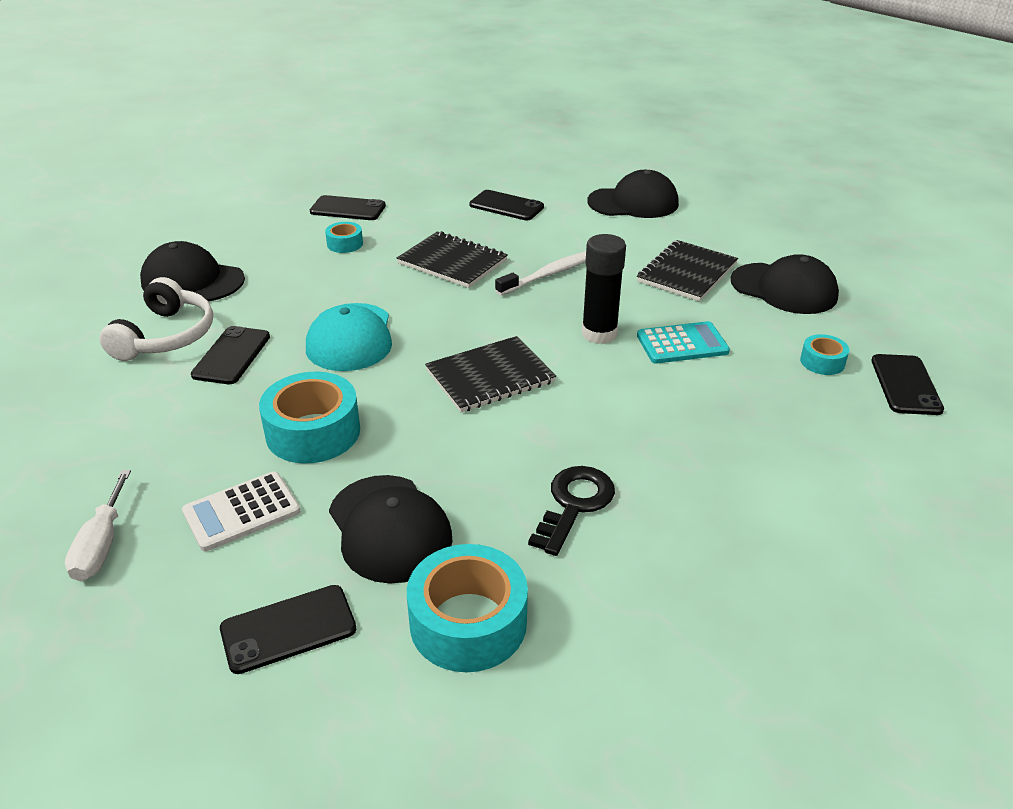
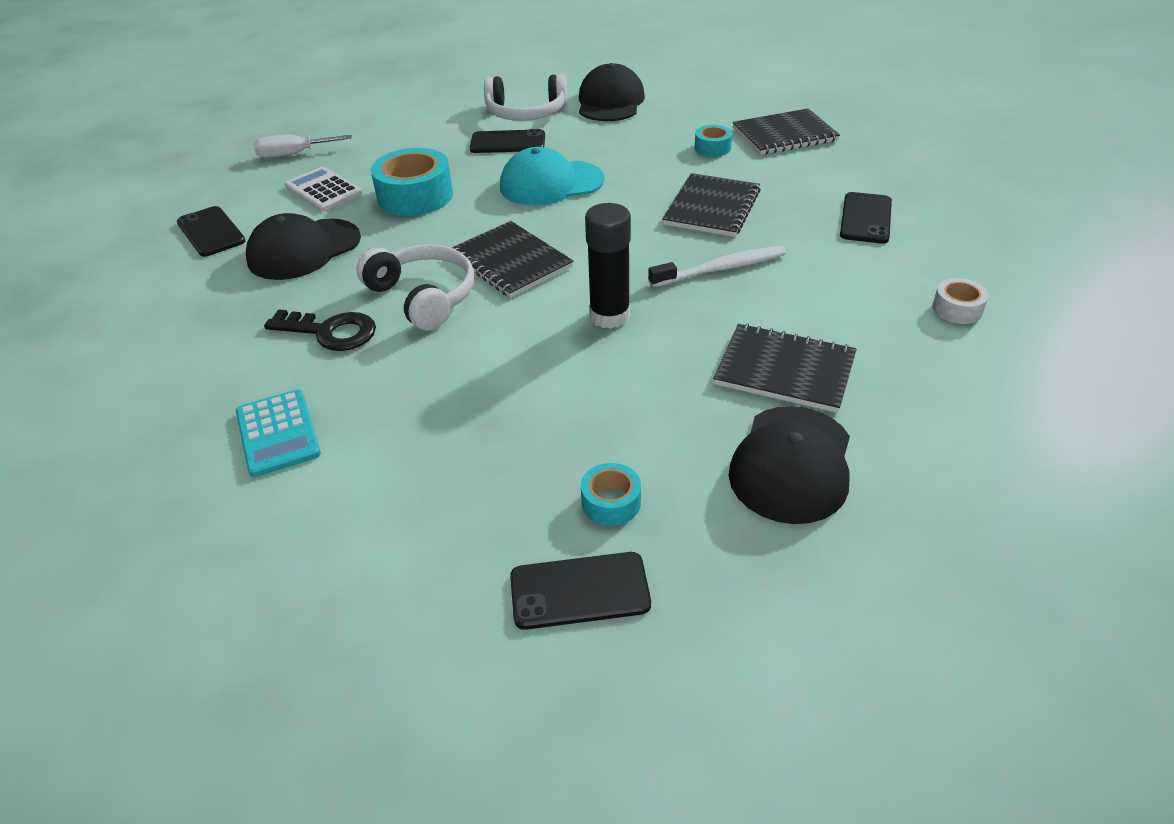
camera: 80 degrees right, 5 degrees up
black phone [310,195,386,220] -> black notebook [732,108,840,155]
turquoise tape [407,544,528,672] -> none
white toothbrush [495,251,586,296] -> white toothbrush turned 60 degrees counterclockwise [648,246,786,287]
black cap [587,170,679,218] -> white tape [932,278,989,324]
turquoise calculator [637,321,730,364] -> turquoise calculator moved to [236,389,321,477]
none -> white headphones [356,245,474,331]

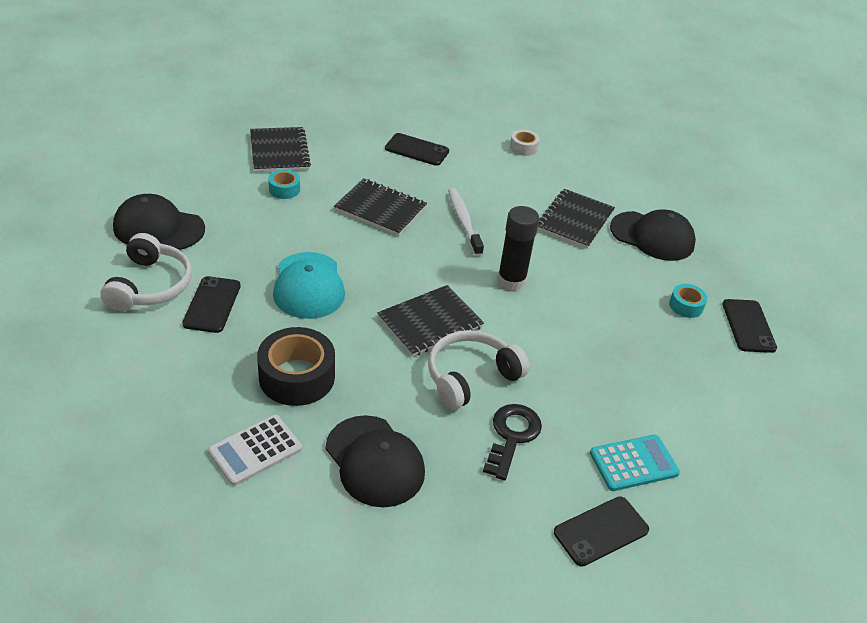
camera: 90 degrees left, 0 degrees up
black phone [177,206,246,257] -> black phone moved to [554,496,649,567]
white screwdriver [254,135,352,158] -> none
turquoise tape [371,148,453,216] -> black tape [257,327,335,406]

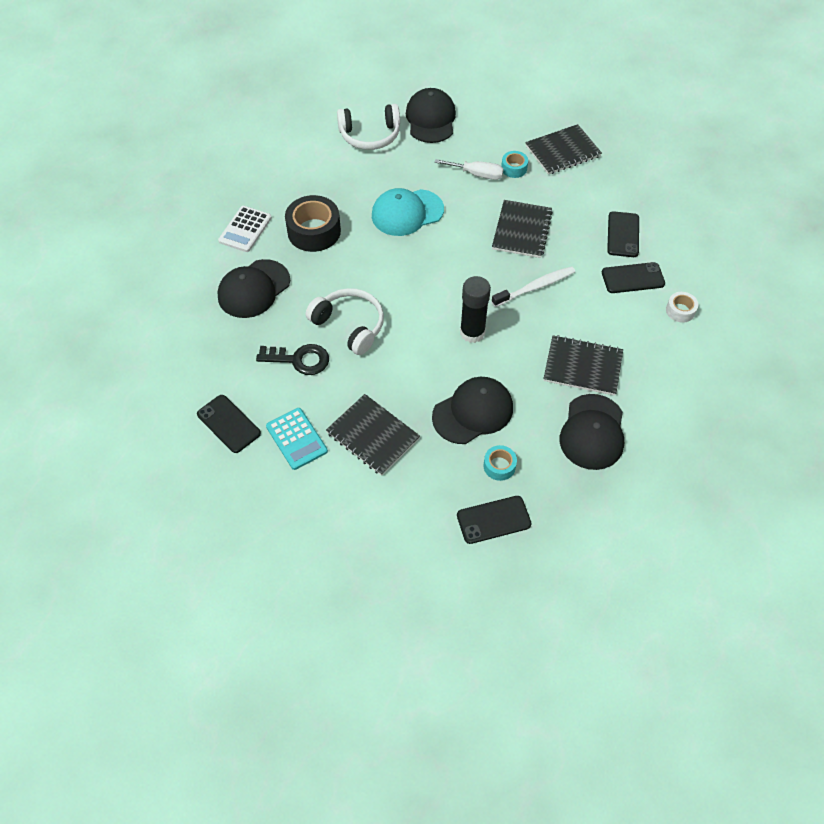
camera: 80 degrees right, 15 degrees up
black phone [182,276,241,333] -> black phone moved to [602,262,665,293]
white calculator [208,415,302,486] -> white calculator turned 105 degrees counterclockwise [218,206,272,252]
black notebook [377,285,484,357] -> black notebook moved to [326,394,420,476]
none -> black cap [432,377,513,444]
none -> white screwdriver [434,159,504,180]

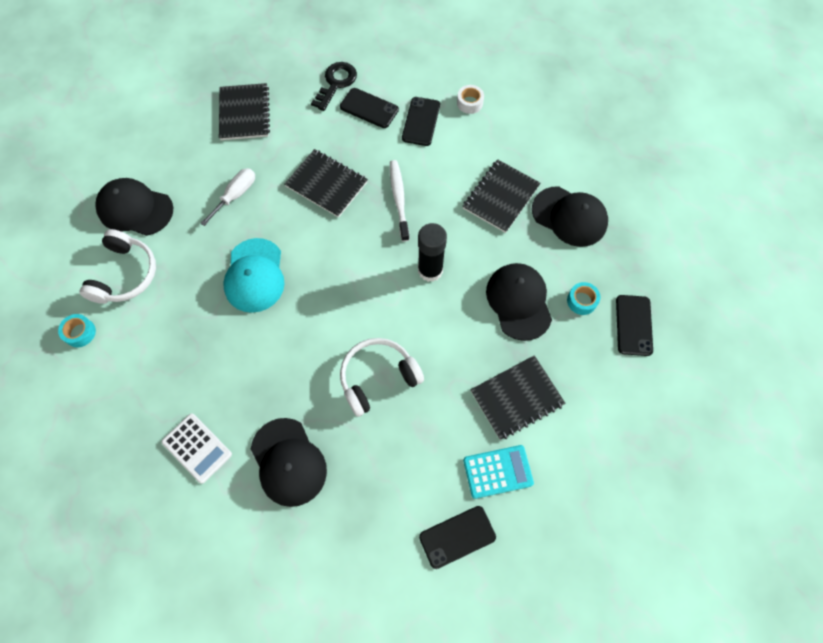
camera: 70 degrees left, 10 degrees up
black key [256,344,329,375] -> black key moved to [311,62,357,111]
black tape [285,195,341,252] -> none
turquoise tape [501,151,528,178] -> turquoise tape moved to [58,314,96,347]

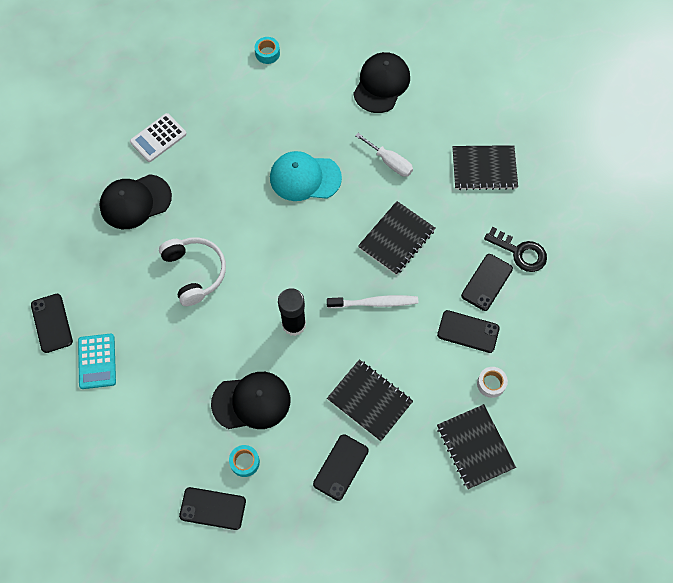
camera: 95 degrees right, 0 degrees up
white headphones [79,229,156,304] -> none
black notebook [471,355,566,440] -> black notebook moved to [437,404,516,489]
black cap [532,186,608,247] -> black phone [313,434,369,501]

